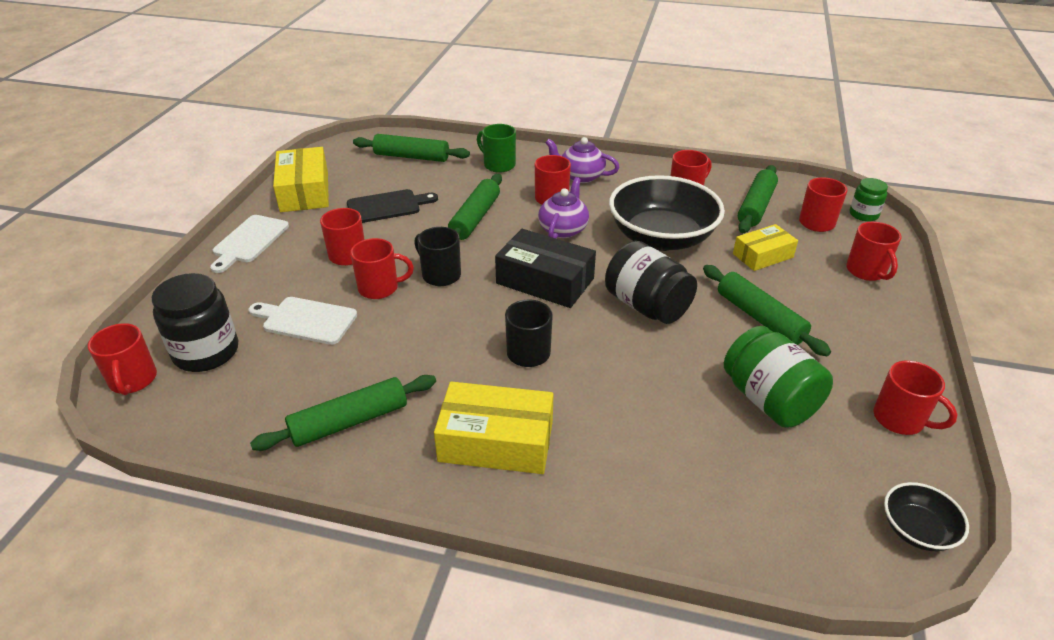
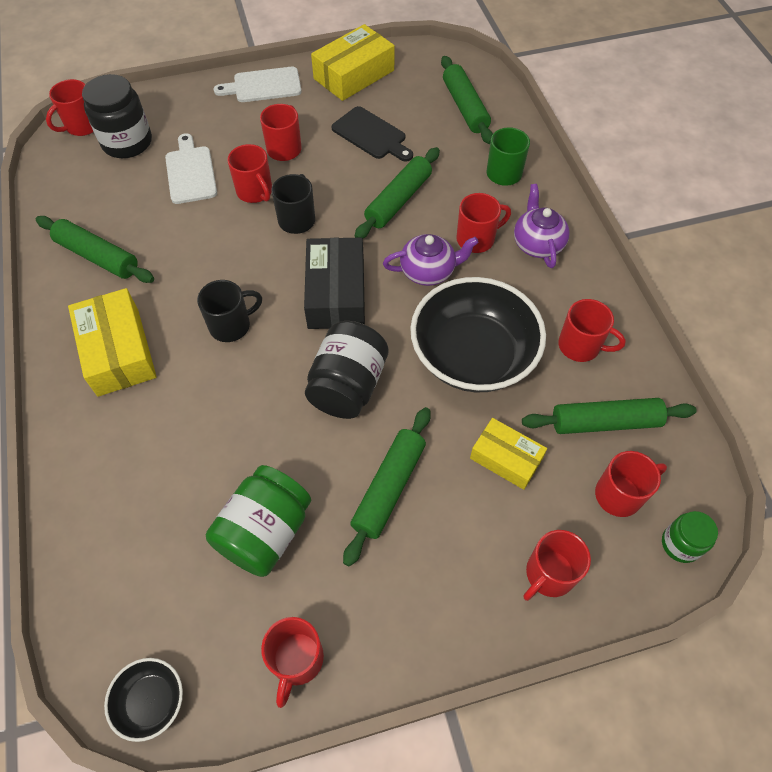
camera: 60 degrees right, 20 degrees up
green rolling pin [448,174,502,240] -> green rolling pin turned 45 degrees counterclockwise [355,147,440,238]

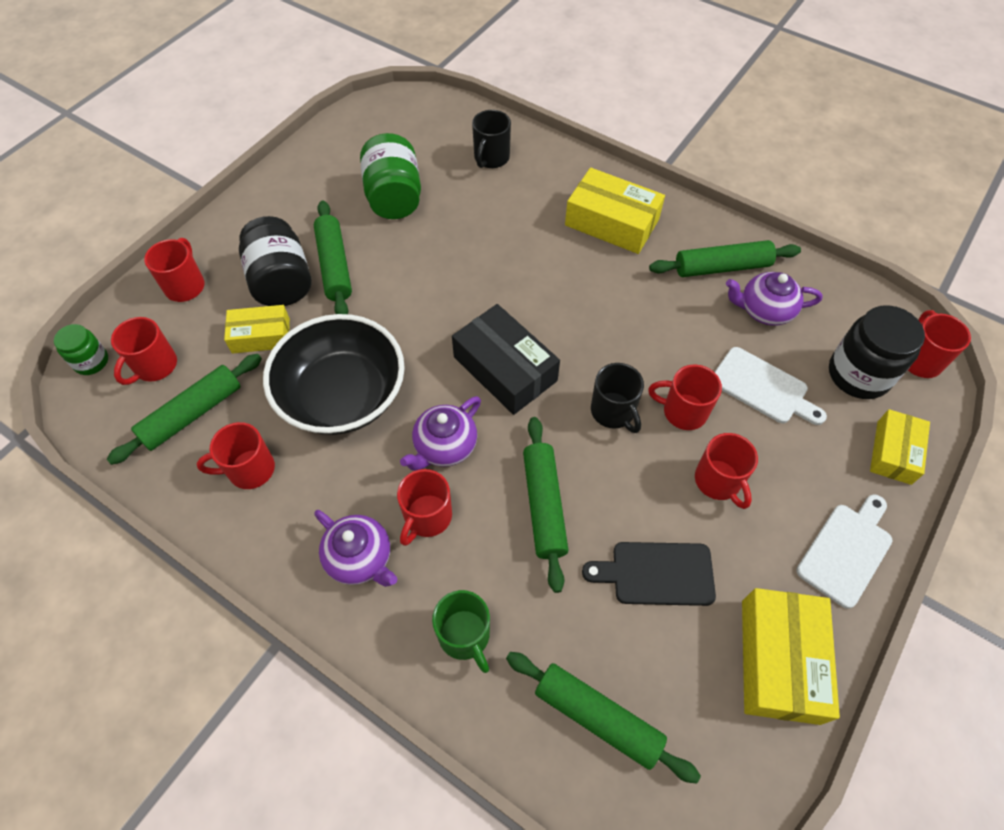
camera: 140 degrees right, 0 degrees up
black bowl [104,658,183,742] -> none
black mug [197,280,262,342] -> black mug moved to [472,110,511,168]
red mug [261,617,324,708] -> none
black jar [305,321,388,419] -> black jar moved to [239,216,311,306]
none -> purple teapot [726,272,823,326]
none -> yellow box [870,409,930,485]

